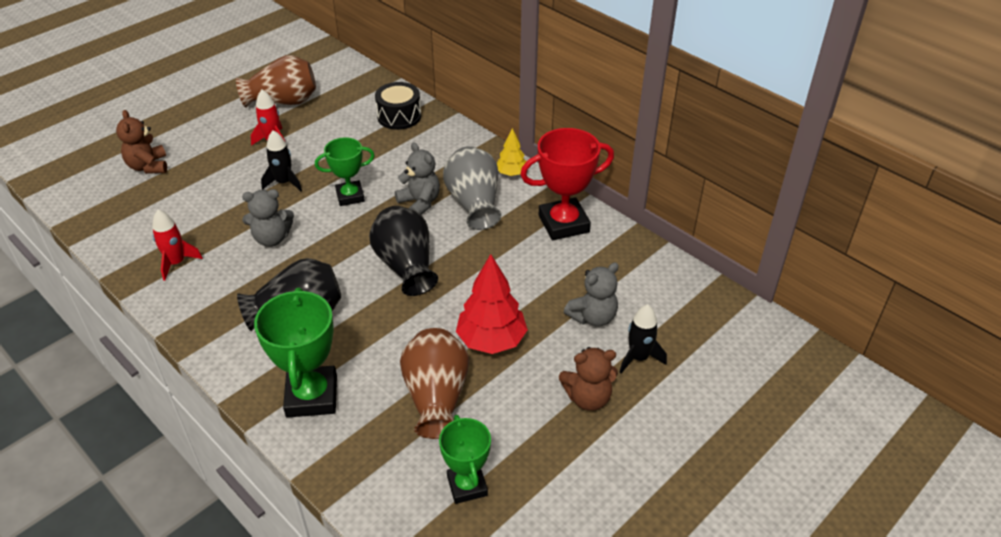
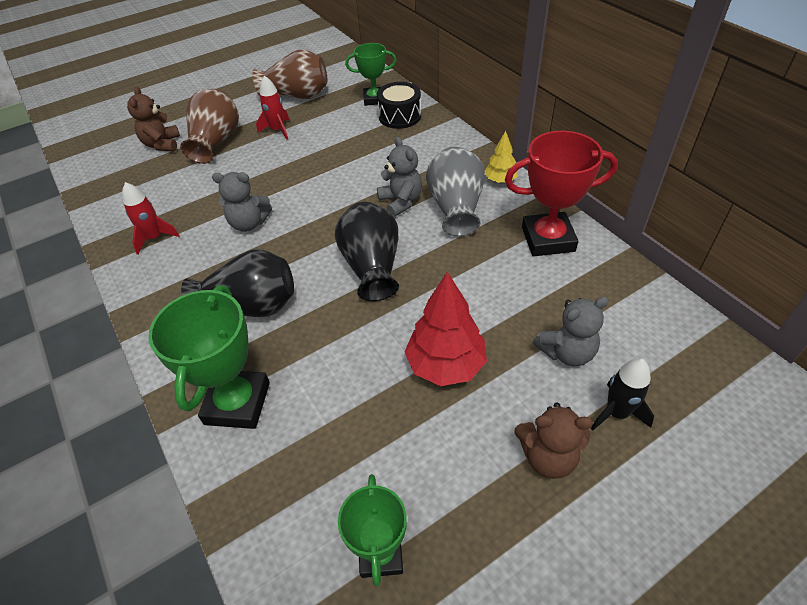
camera: 15 degrees right, 5 degrees up
black rocket [261,130,302,191] -> none
green trophy [315,137,375,206] -> green trophy moved to [345,43,397,106]
brown vase [400,328,469,439] -> brown vase moved to [180,89,239,164]

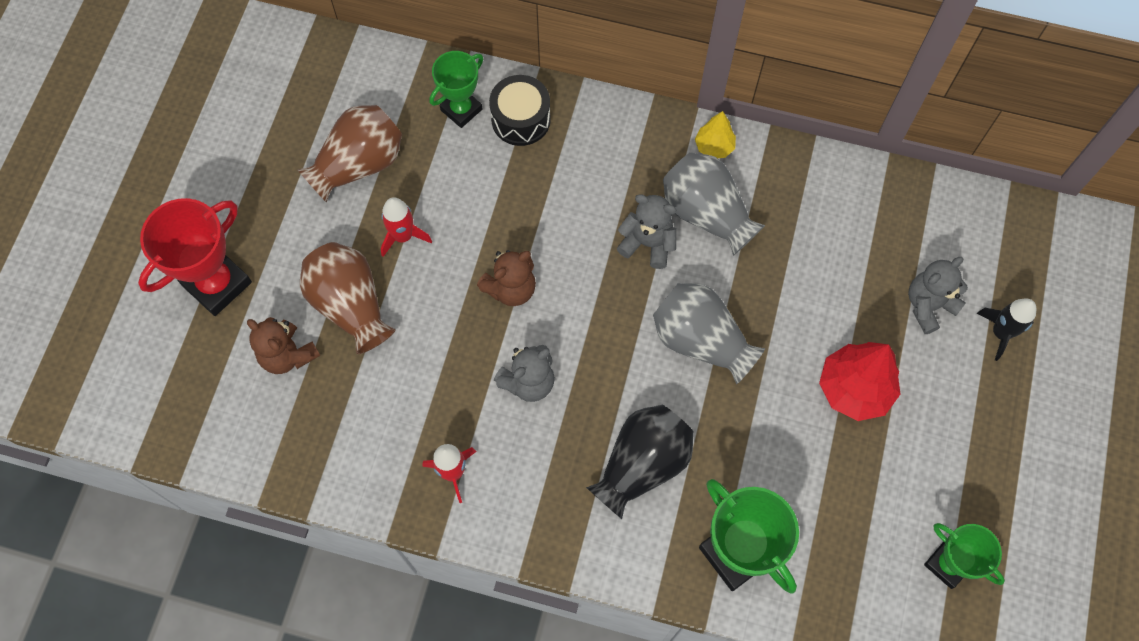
camera: 45 degrees left, 20 degrees up
black vase [335,202,399,301] -> grey vase [653,283,765,384]
red trophy [505,131,618,256] -> red trophy moved to [138,198,252,316]
brown teddy bear [514,403,593,479] -> brown teddy bear moved to [477,250,536,306]
grey teddy bear [533,296,608,366] -> grey teddy bear turned 150 degrees counterclockwise [908,257,968,334]

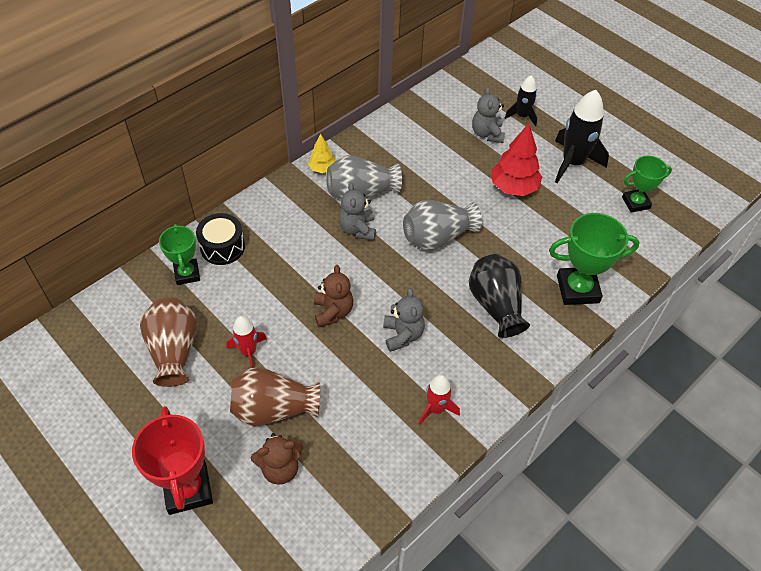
camera: 60 degrees left, 15 degrees down
grey teddy bear [617,194,676,269] -> grey teddy bear turned 60 degrees counterclockwise [339,182,376,240]
none -> black rocket [555,90,609,183]

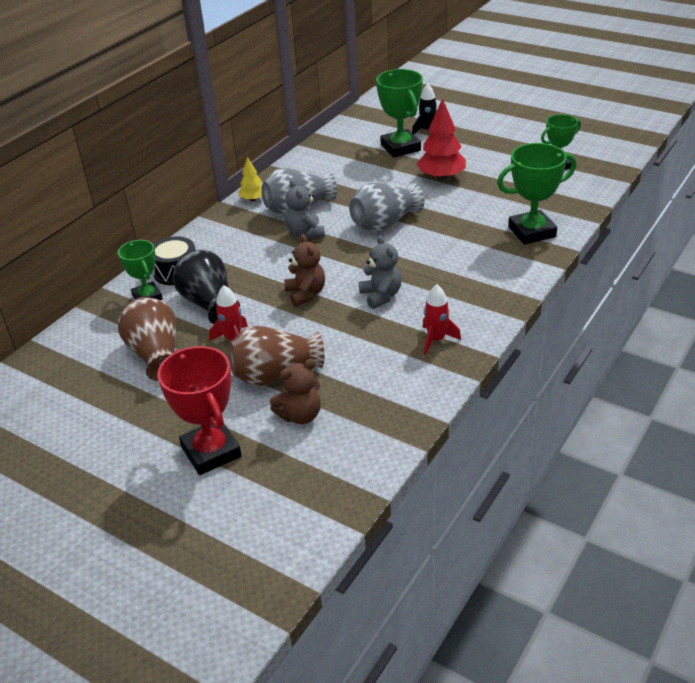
camera: 10 degrees left, 15 degrees down
black vase [469,254,530,338] -> black vase moved to [172,250,240,324]
grey teddy bear [472,87,505,143] -> green trophy [376,69,423,158]
black rocket [555,90,609,183] -> none

